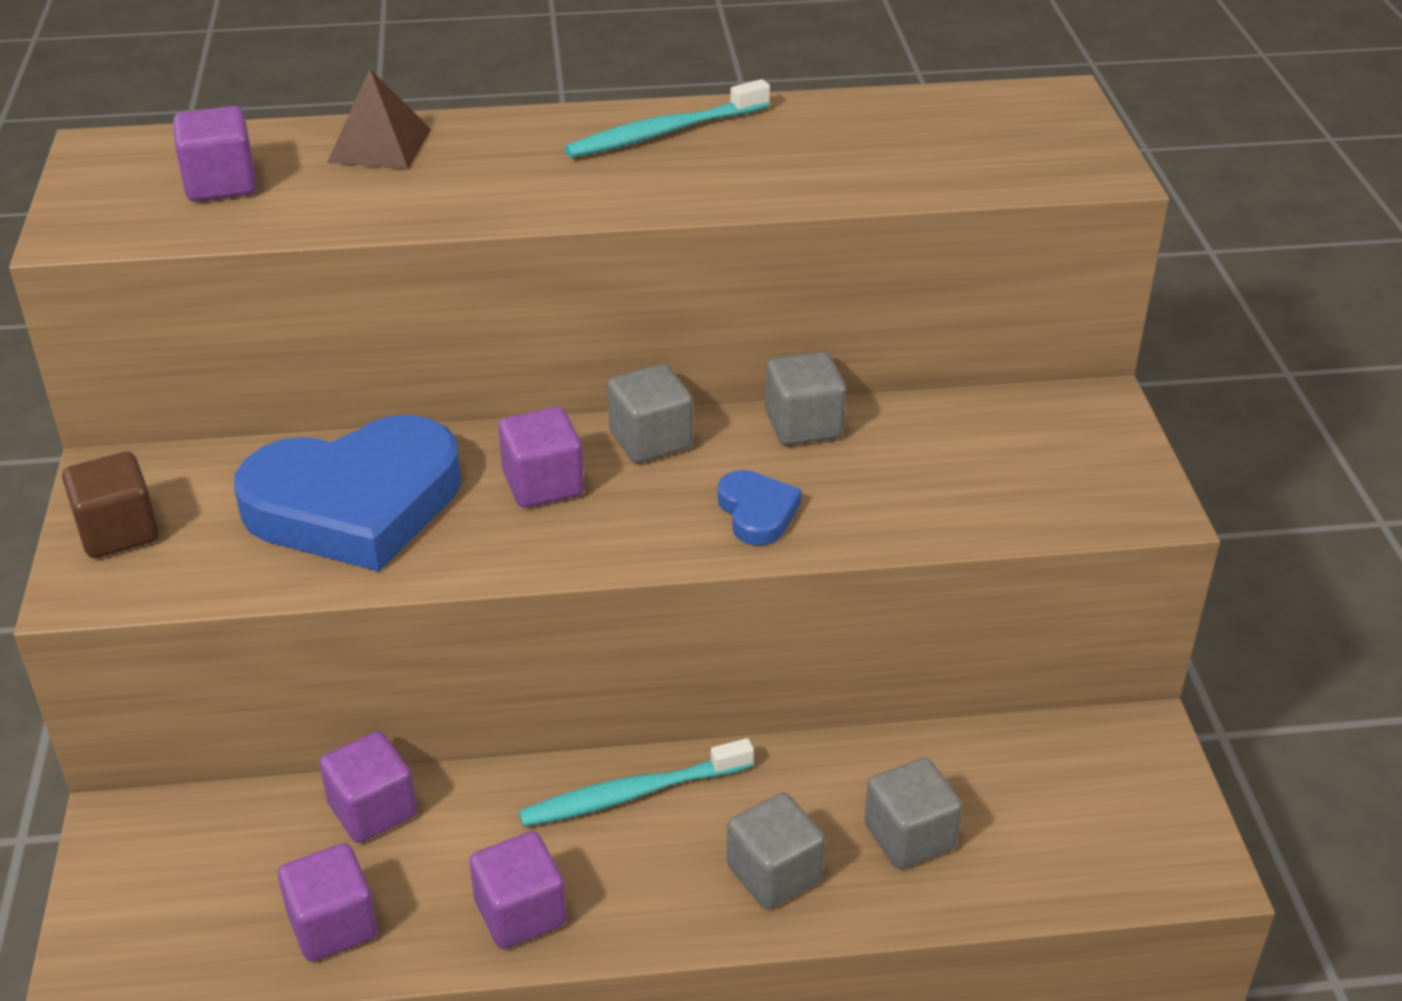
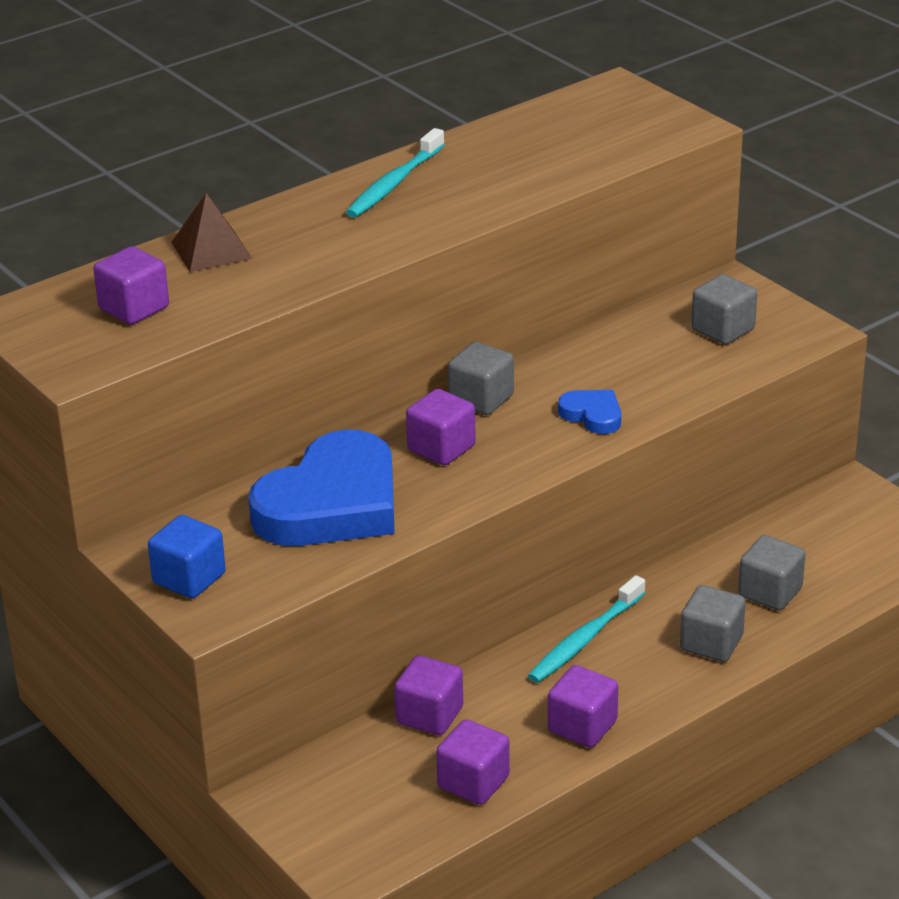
camera: 30 degrees left, 5 degrees down
brown cube [62,452,159,558] -> blue cube [148,515,226,598]
grey cube [765,351,846,445] -> grey cube moved to [691,274,757,345]

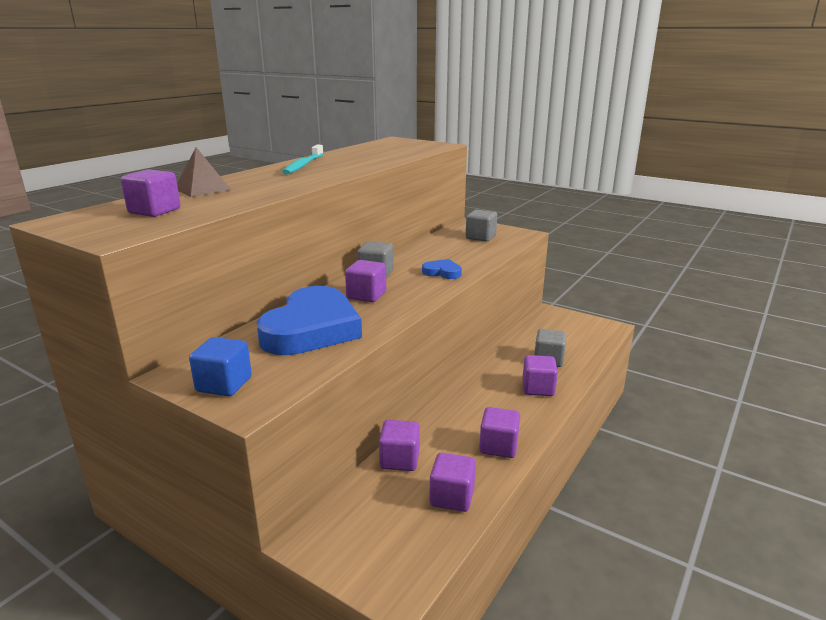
camera: 20 degrees left, 10 degrees down
turquoise toothbrush [528,575,645,683] -> none
grey cube [680,585,746,662] -> purple cube [523,355,558,396]

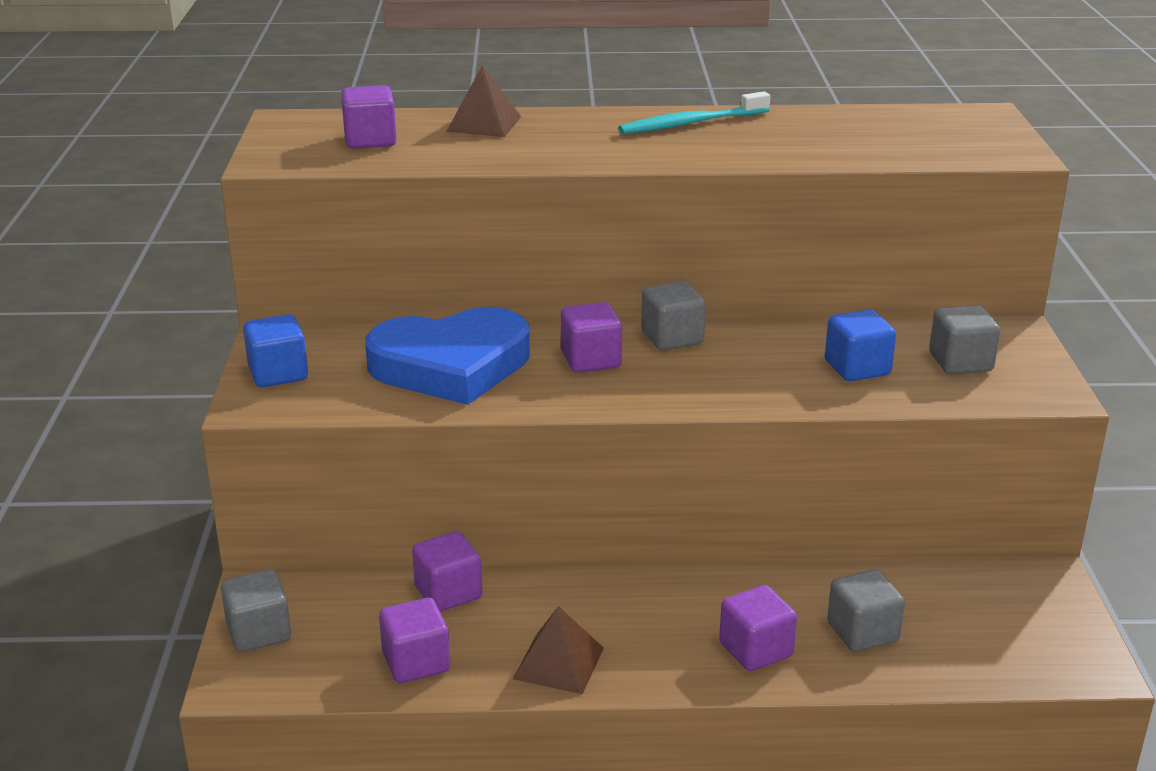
camera: 55 degrees right, 5 degrees up
blue heart [422,259,462,279] -> none
purple cube [479,407,520,458] -> brown pyramid [513,606,604,694]
none -> grey cube [221,569,291,652]
none -> blue cube [825,309,896,381]

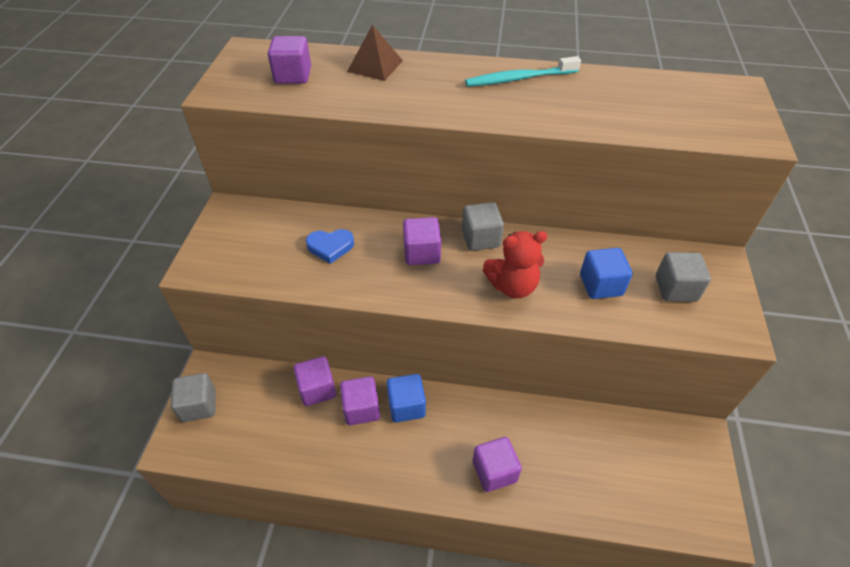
camera: 10 degrees right, 20 degrees up
blue cube [243,314,308,387] -> blue cube moved to [387,374,426,422]
blue heart [365,307,530,405] -> blue heart [306,229,354,264], size x0.43
purple cube [379,598,450,683] -> purple cube moved to [340,376,380,425]
brown pyramid [513,606,604,694] -> none
grey cube [827,569,905,652] -> none
none -> red teddy bear [483,231,548,298]

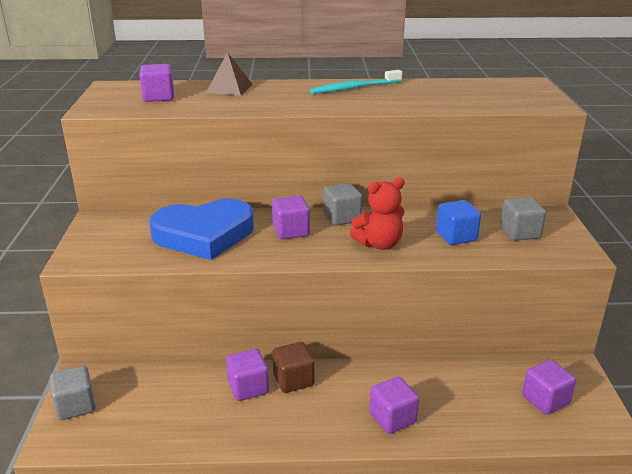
camera: 10 degrees left, 20 degrees down
purple cube [294,356,336,406] -> purple cube moved to [522,360,576,415]
blue heart [306,229,354,264] -> blue heart [149,199,254,260], size x2.30
blue cube [387,374,426,422] -> brown cube [272,342,314,393]

